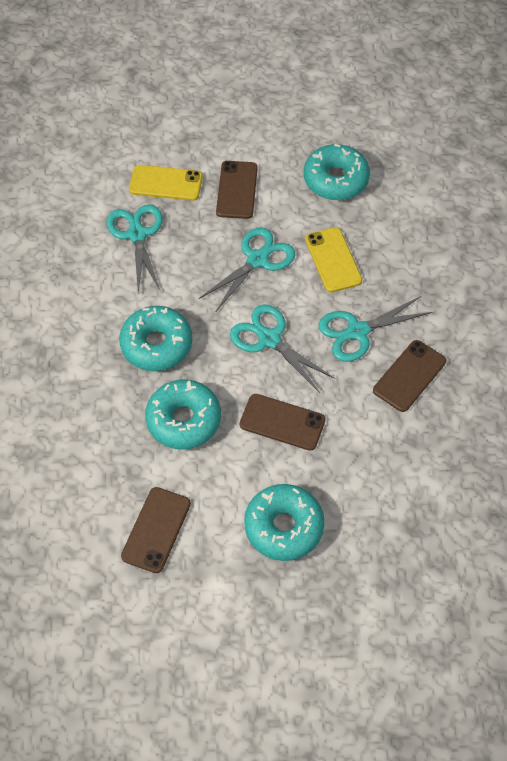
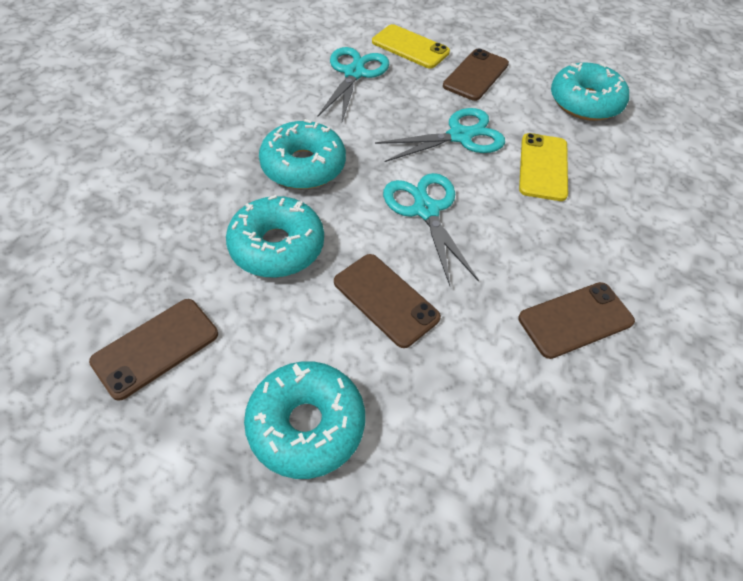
camera: 25 degrees right, 5 degrees down
turquoise scissors [319,296,433,362] -> none

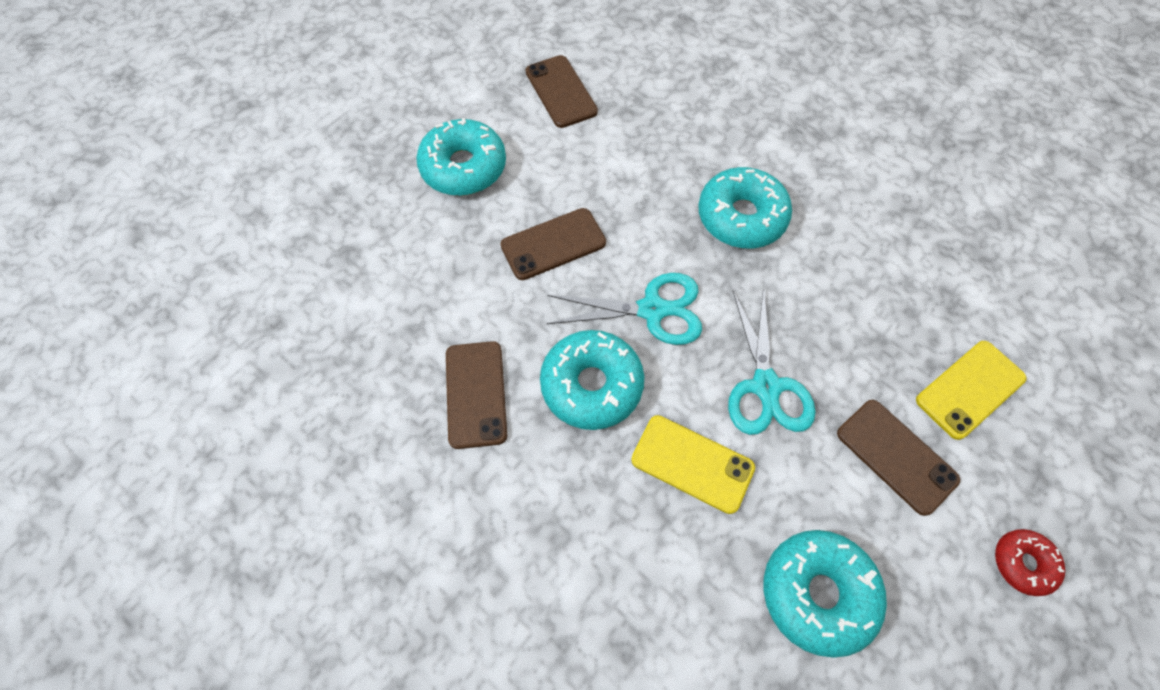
camera: 110 degrees right, 10 degrees up
turquoise donut [226,195,324,278] -> turquoise donut moved to [540,330,644,430]
turquoise scissors [318,47,389,121] -> none
none -> red donut [995,529,1065,596]

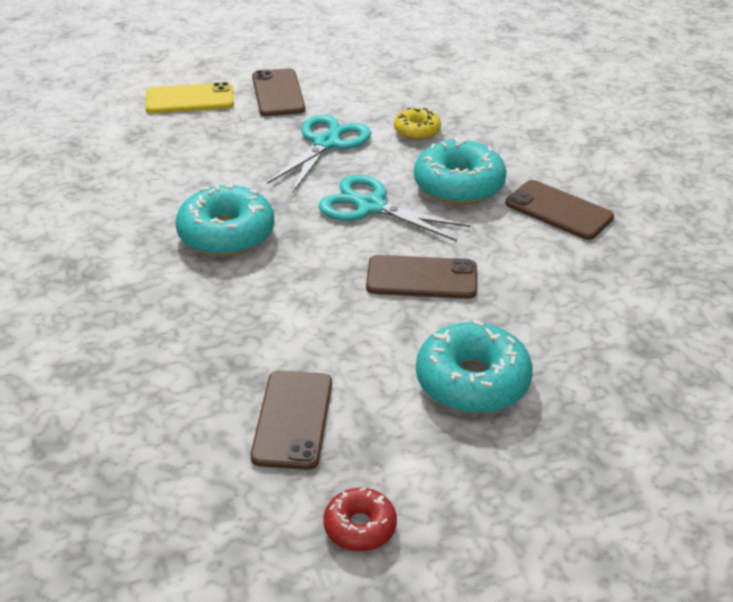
camera: 150 degrees left, 25 degrees down
brown phone [446,341,507,449] -> brown phone turned 75 degrees counterclockwise [506,180,614,240]
yellow phone [631,415,755,514] -> yellow donut [394,108,441,140]
turquoise donut [764,530,887,658] -> none
red donut [995,529,1065,596] -> red donut moved to [323,488,397,551]

